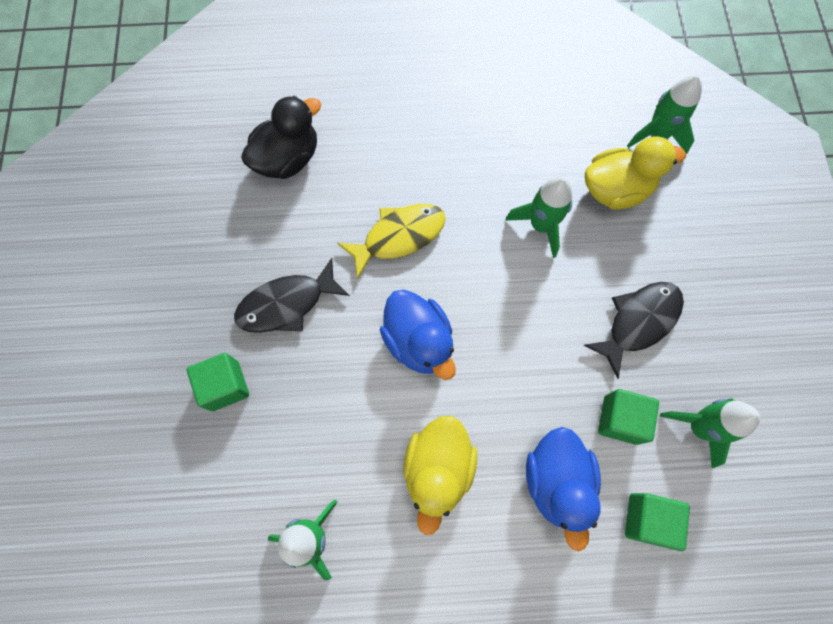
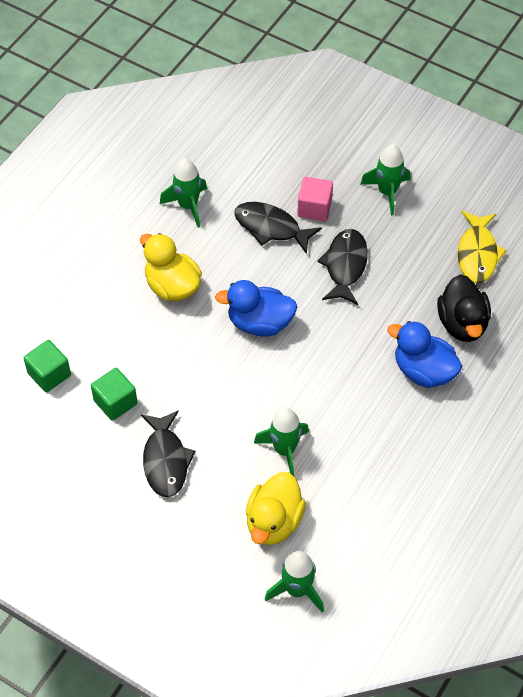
camera: 125 degrees right, 15 degrees down
green cube [187,353,249,411] -> pink cube [297,177,333,221]
yellow fish [337,204,446,280] -> yellow fish moved to [458,211,507,283]
blue duck [526,427,601,551] -> blue duck moved to [387,321,462,388]
green rocket [660,398,760,468] -> green rocket moved to [360,144,410,215]
none -> black fish [234,202,322,254]

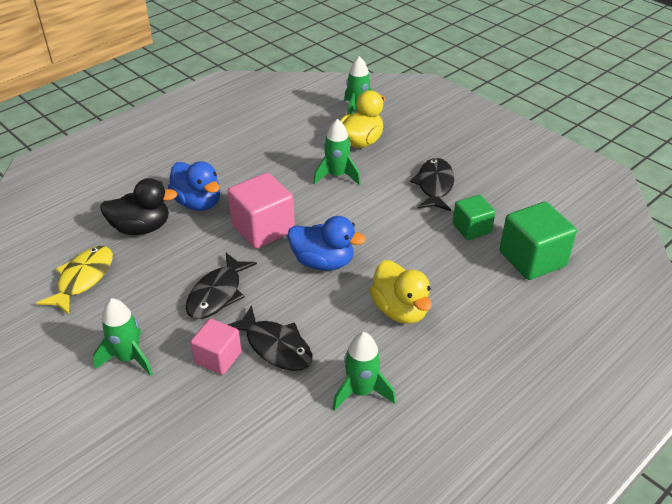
camera: 165 degrees left, 15 degrees down
green cube [24,340,71,392] -> green cube [500,202,577,280], size x1.62
black duck [437,274,491,342] -> black duck turned 75 degrees clockwise [100,178,177,235]
none -> pink cube [228,173,295,249]

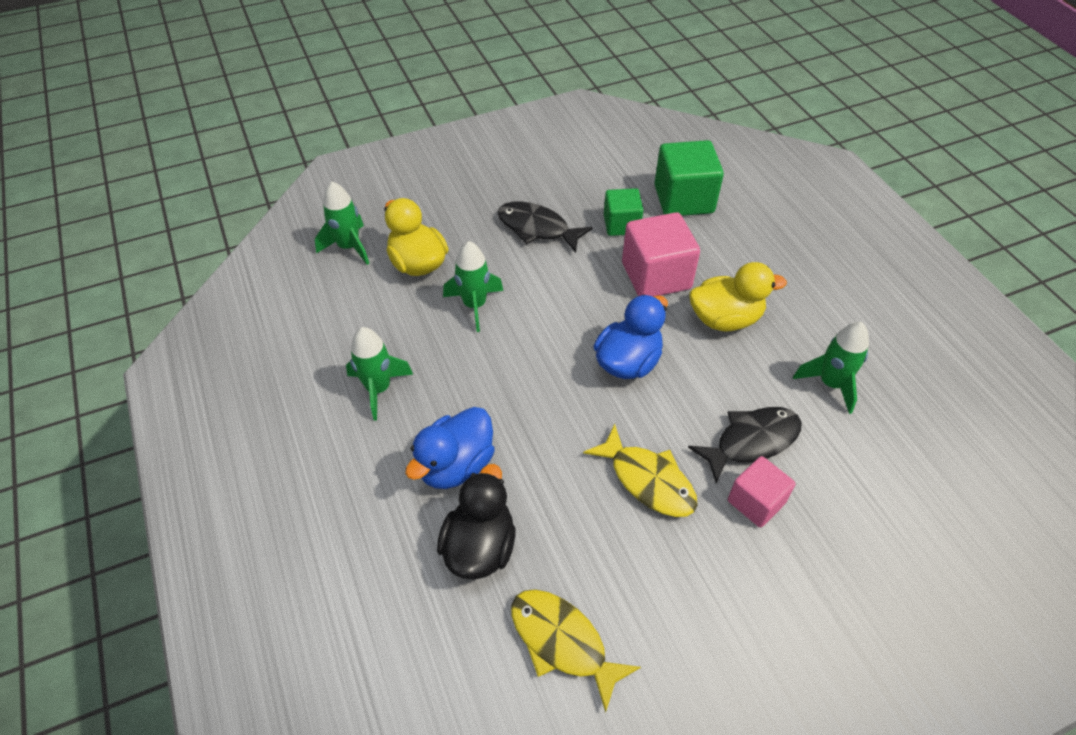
camera: 70 degrees left, 10 degrees up
green rocket [93,298,153,376] -> green rocket moved to [346,327,413,421]
blue duck [168,161,220,211] -> blue duck turned 150 degrees clockwise [405,407,495,489]
black fish [186,253,257,319] -> yellow fish [583,424,697,517]
pink cube [228,173,295,249] -> pink cube moved to [622,212,700,297]

